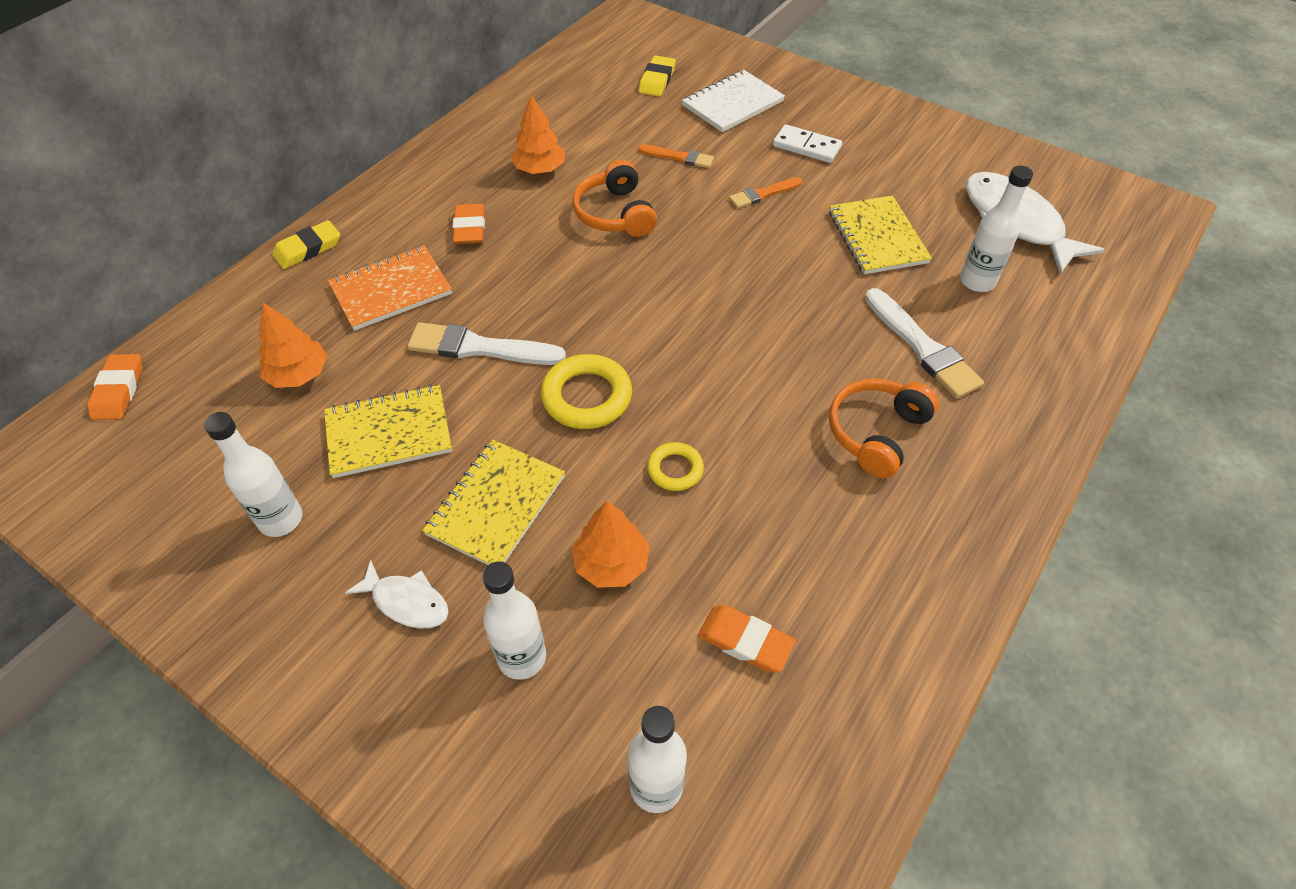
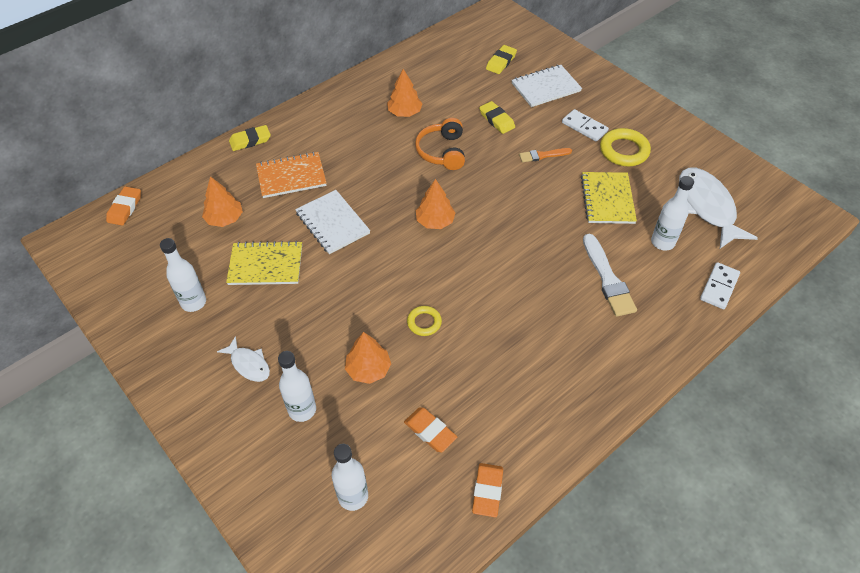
camera: 15 degrees right, 0 degrees up
white brush [407,322,566,365] -> white notebook [295,190,370,254]
yellow notebook [422,440,565,565] -> none
orange eraser [453,204,485,244] -> orange eraser moved to [472,463,503,517]
yellow ring [541,354,632,429] -> yellow ring moved to [600,128,651,166]
orange brush [638,144,714,168] -> yellow eraser [479,101,515,134]
orange headphones [829,379,939,479] -> none
none -> orange tree [416,179,456,229]
none -> white domino [700,262,740,309]

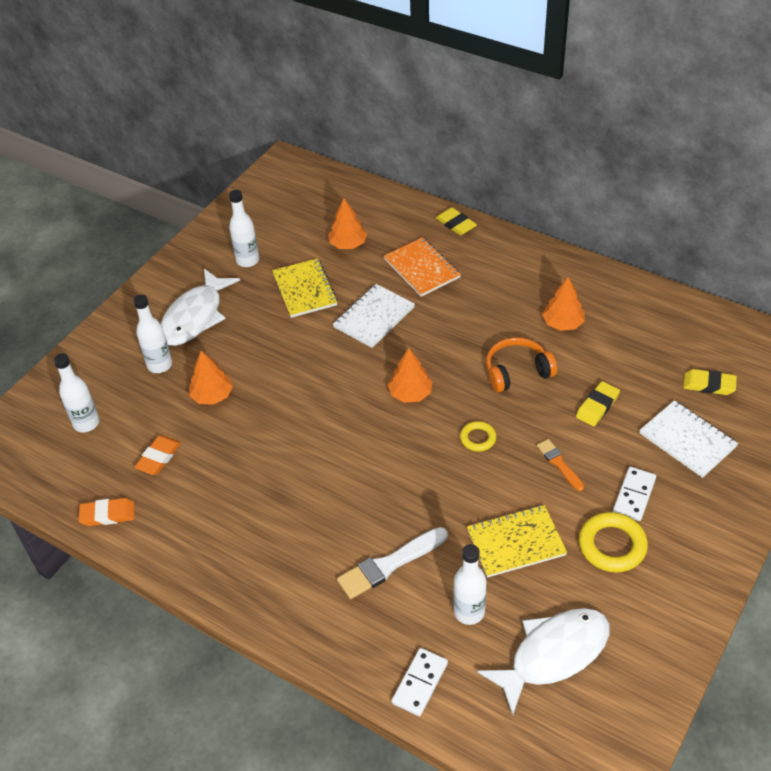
camera: 75 degrees right, 5 degrees down
orange eraser [106,186,141,226] -> none
white fish [217,336,270,382] -> white fish [161,269,240,346], size x1.93
yellow ring [407,306,442,336] -> yellow ring moved to [460,421,496,452]
white domino [700,262,740,309] -> white domino turned 75 degrees counterclockwise [392,648,448,716]

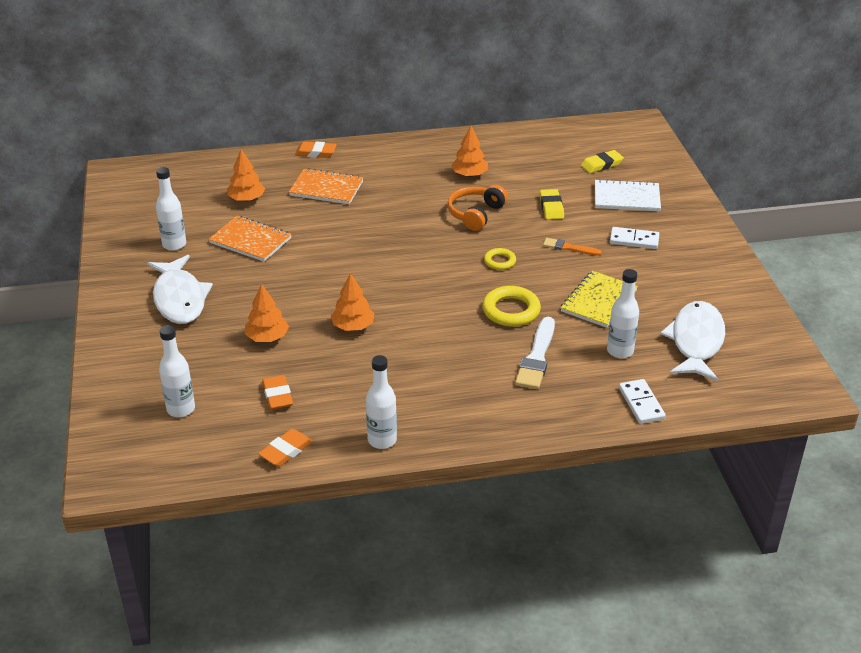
camera: 45 degrees left, 10 degrees down
white bottle [133,294,172,373] -> white bottle moved to [366,355,397,449]
yellow notebook [272,258,338,318] -> orange notebook [209,216,292,262]
white notebook [333,284,415,348] -> none
orange tree [388,348,432,403] -> orange tree moved to [331,273,375,331]
yellow eraser [436,207,477,235] -> orange eraser [295,141,337,158]
yellow ring [579,512,648,572] -> yellow ring moved to [482,286,541,327]
white domino [613,467,656,521] -> white domino turned 60 degrees counterclockwise [610,227,659,249]

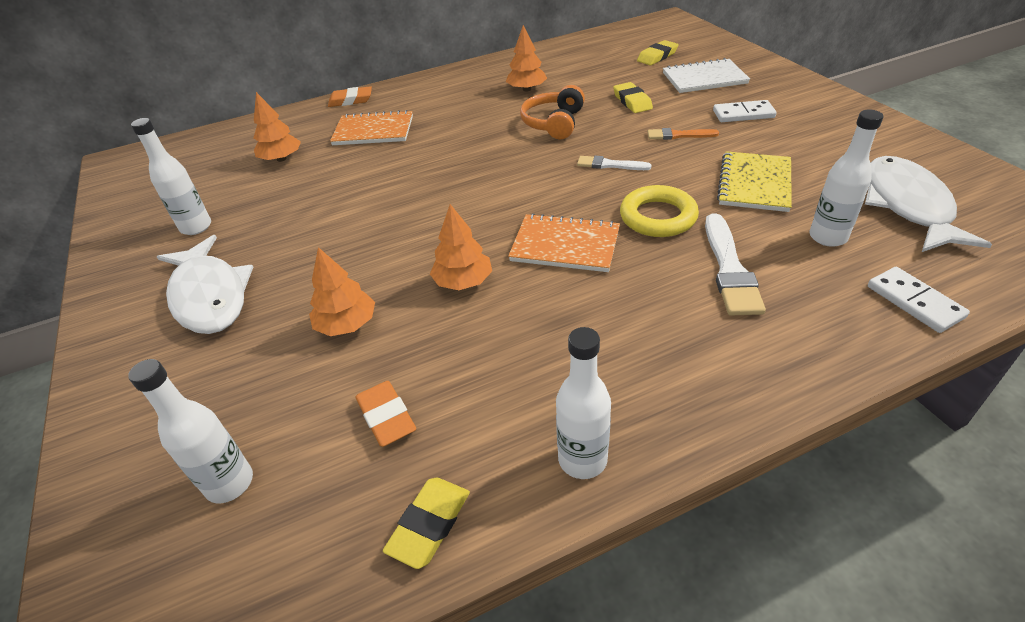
camera: 10 degrees left, 5 degrees up
orange notebook [209,216,292,262] -> orange notebook moved to [508,213,620,272]
orange eraser [258,429,313,467] -> yellow eraser [383,477,470,569]
yellow ring [484,248,516,270] -> white brush [577,156,651,170]

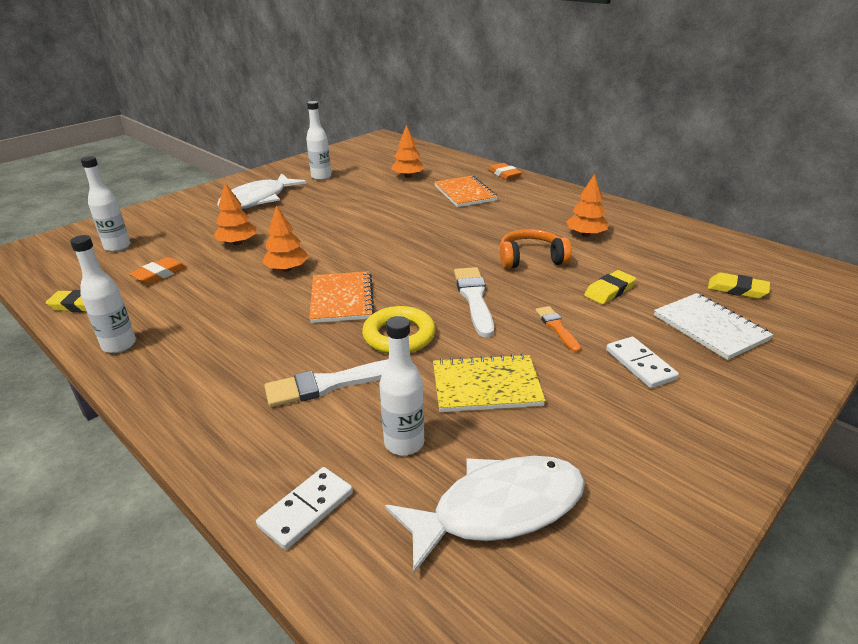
camera: 65 degrees right, 10 degrees down
white brush [577,156,651,170] -> white brush [454,267,494,338], size x1.69

